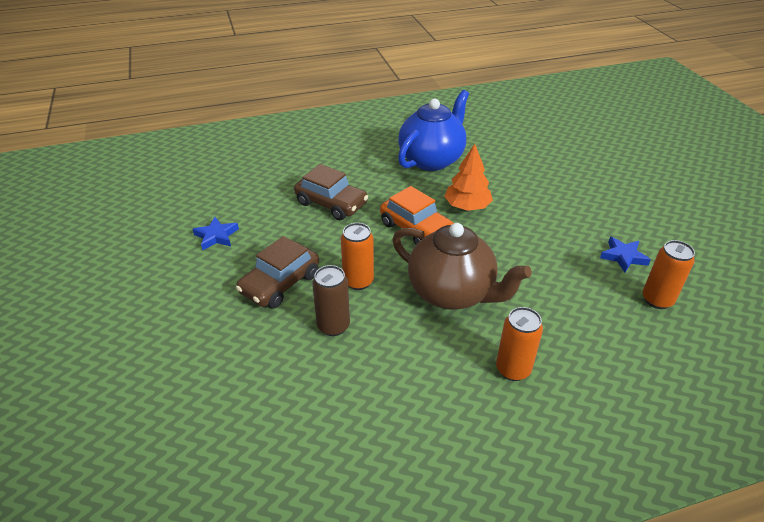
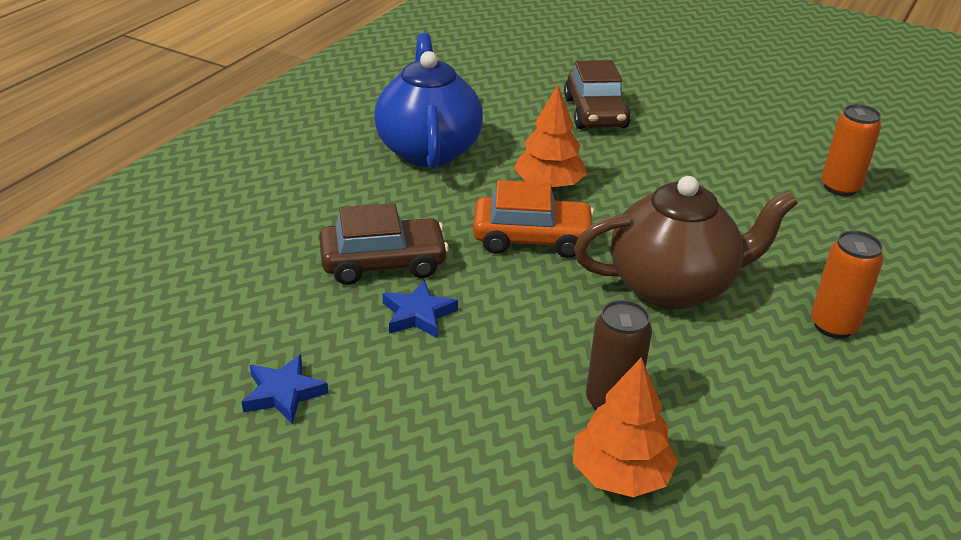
camera: 45 degrees left, 5 degrees down
brown car [236,236,319,309] -> brown car moved to [564,60,631,129]
orange can [341,223,374,290] -> none
blue star [600,237,651,272] -> blue star moved to [383,280,458,338]
none -> orange tree [573,357,678,497]

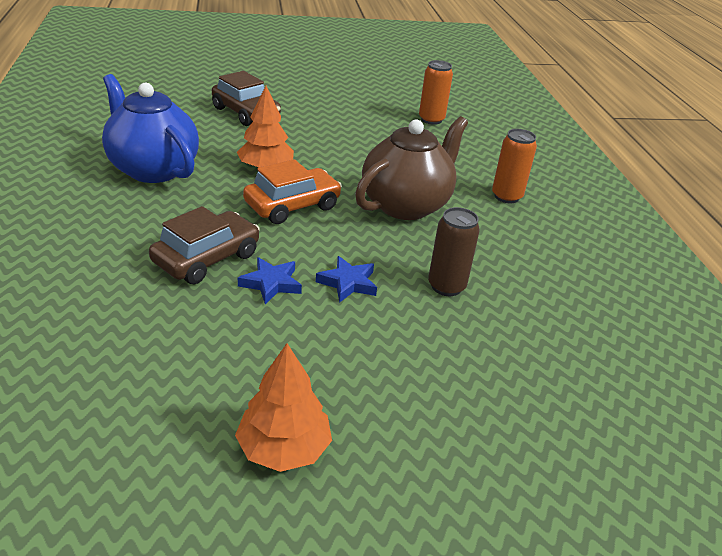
camera: 40 degrees left, 0 degrees up
blue star [242,354,328,424] -> blue star moved to [316,256,377,303]
orange tree [573,357,678,497] -> orange tree moved to [235,343,332,472]

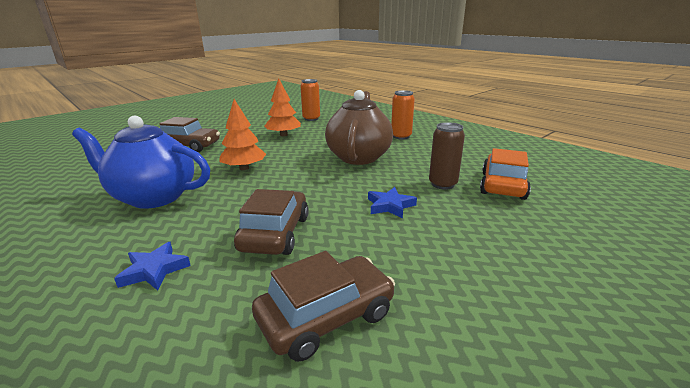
camera: 30 degrees left, 10 degrees down
orange tree [235,343,332,472] -> orange tree moved to [265,79,301,136]
blue star [238,257,302,304] -> blue star moved to [114,242,191,290]
orange car [243,159,342,224] -> orange car moved to [480,148,531,200]
none -> brown car [252,251,395,362]

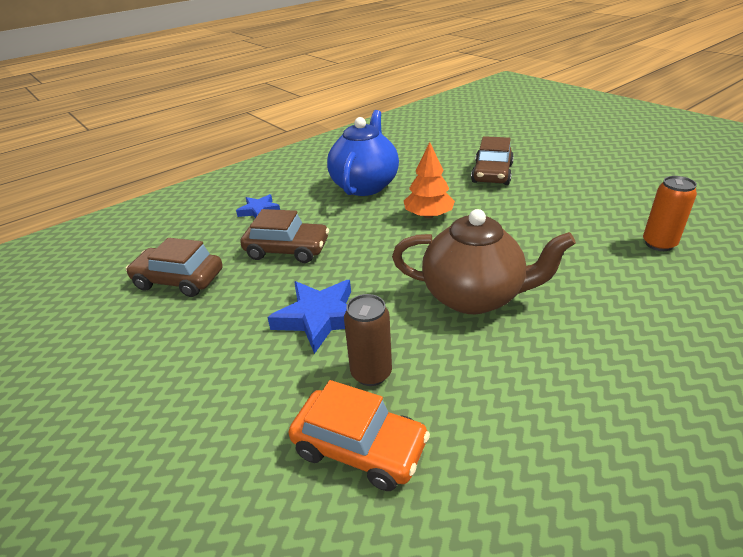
camera: 95 degrees right, 10 degrees up
brown car [252,251,395,362] -> brown car turned 135 degrees clockwise [126,238,223,297]
orange tree [265,79,301,136] -> none
blue star [368,187,417,219] -> blue star [267,280,351,354], size x1.65
orange can [391,90,415,139] -> none

